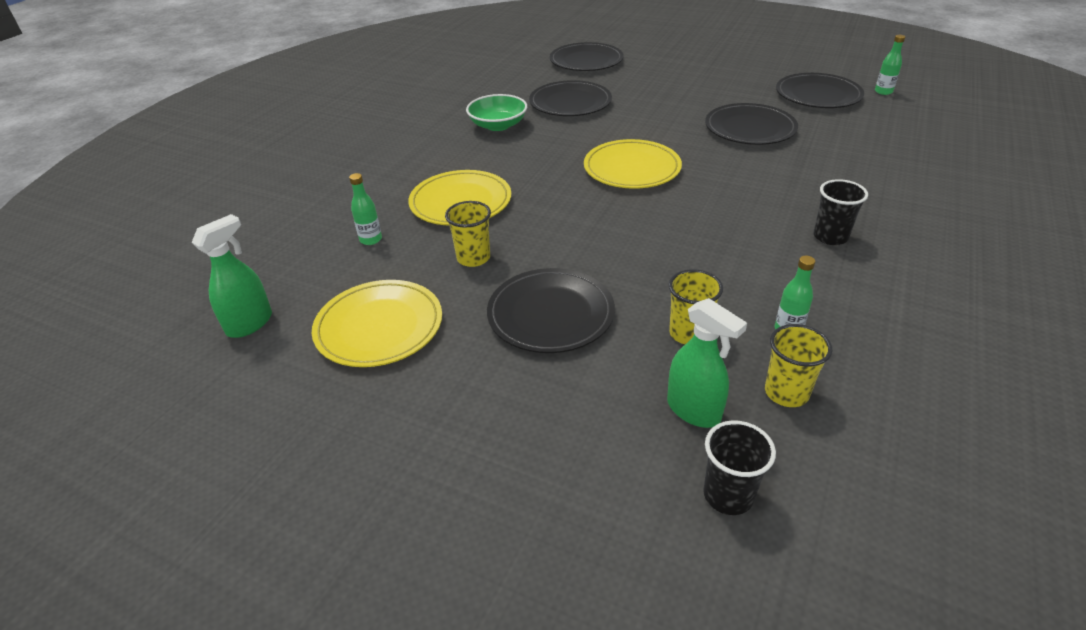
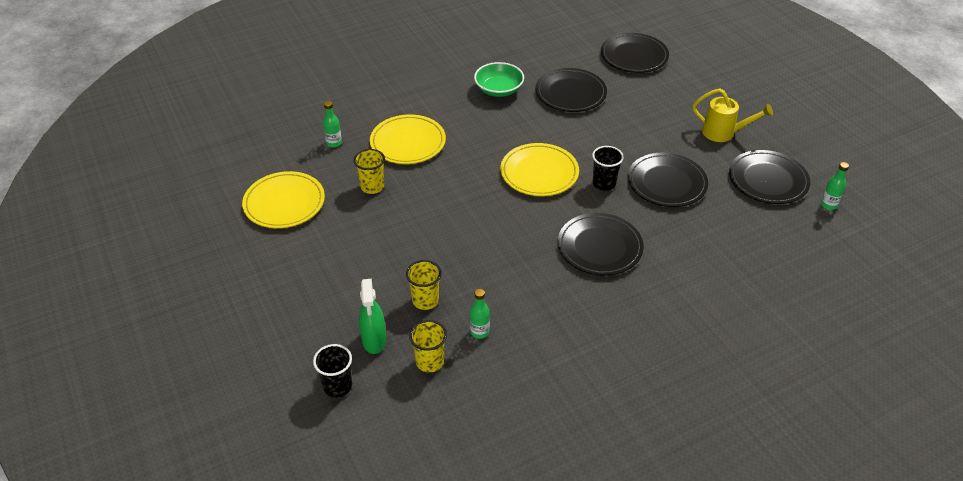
camera: 35 degrees right, 5 degrees up
green spray bottle [192,214,272,338] -> none
black plate [487,268,615,353] -> black plate moved to [558,213,644,276]
black cup [814,179,868,245] -> black cup moved to [592,146,624,191]
none -> yellow watering can [693,88,773,142]

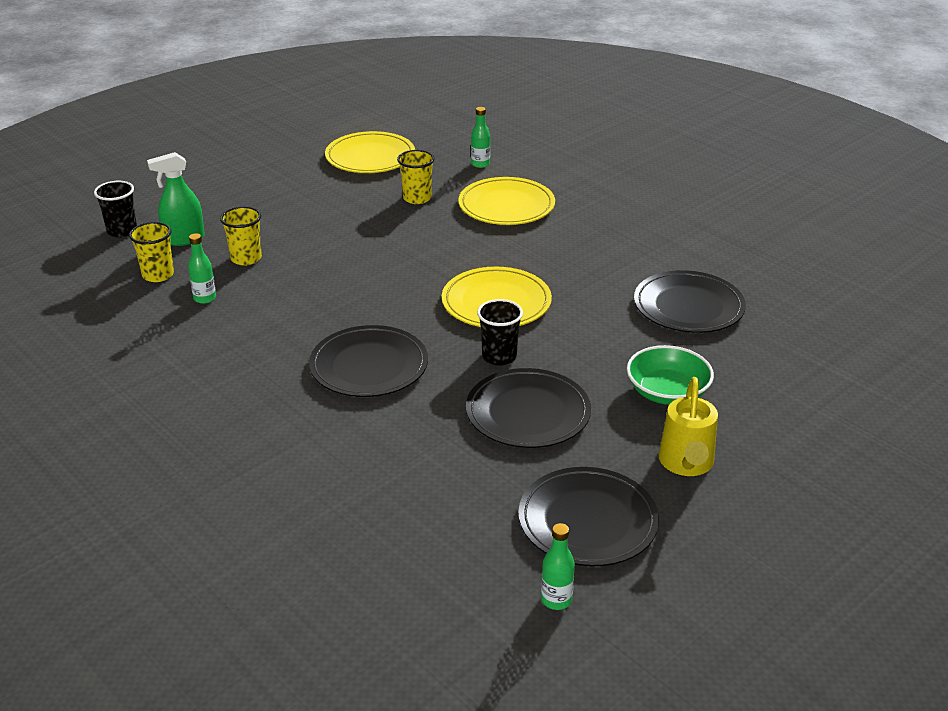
camera: 75 degrees right, 10 degrees down
green bowl [474,62,524,97] -> green bowl moved to [627,345,714,405]
black plate [601,33,669,73] -> none

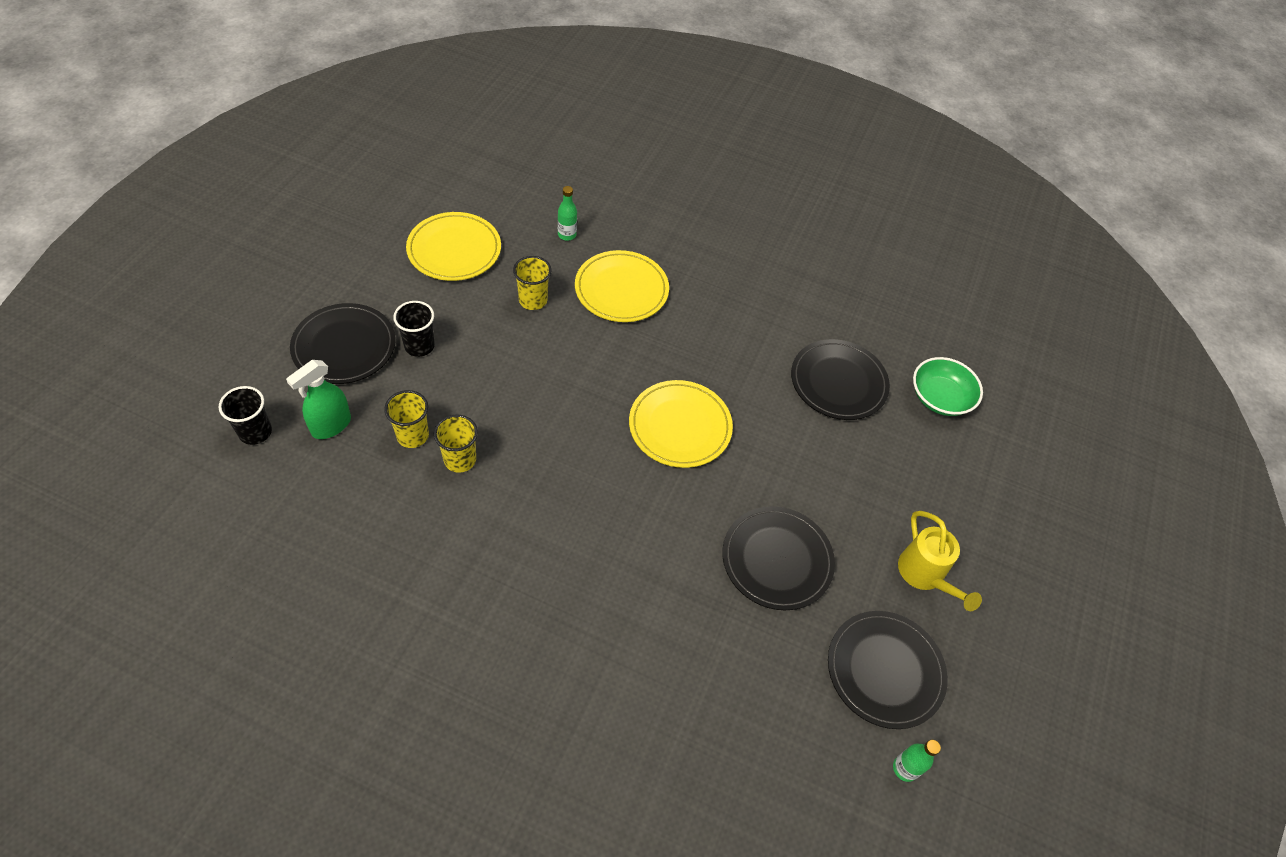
camera: 30 degrees left, 20 degrees up
yellow cup [129,222,174,282] -> yellow cup moved to [434,415,478,473]
green bottle [188,233,216,304] -> none
black plate [309,325,428,397] -> black plate moved to [290,303,396,384]
black cup [477,299,523,366] -> black cup moved to [393,301,435,357]
green bowl [627,345,714,405] -> green bowl moved to [913,357,983,416]

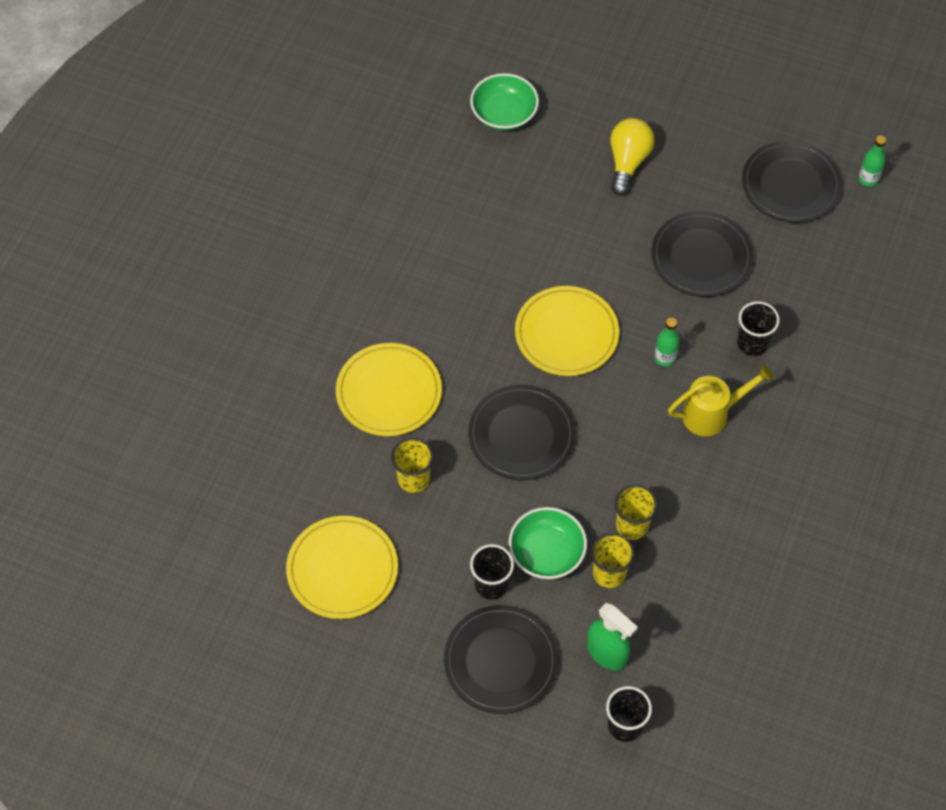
camera: 85 degrees left, 5 degrees up
green bottle [558,186,577,241] -> green bottle moved to [654,318,680,367]
black plate [791,339,890,420] -> black plate moved to [468,385,576,480]
yellow watering can [898,511,982,611] -> yellow watering can moved to [668,364,774,436]
none -> green bowl [509,507,587,579]
none -> yellow light bulb [610,118,655,195]
none -> black cup [737,301,780,356]

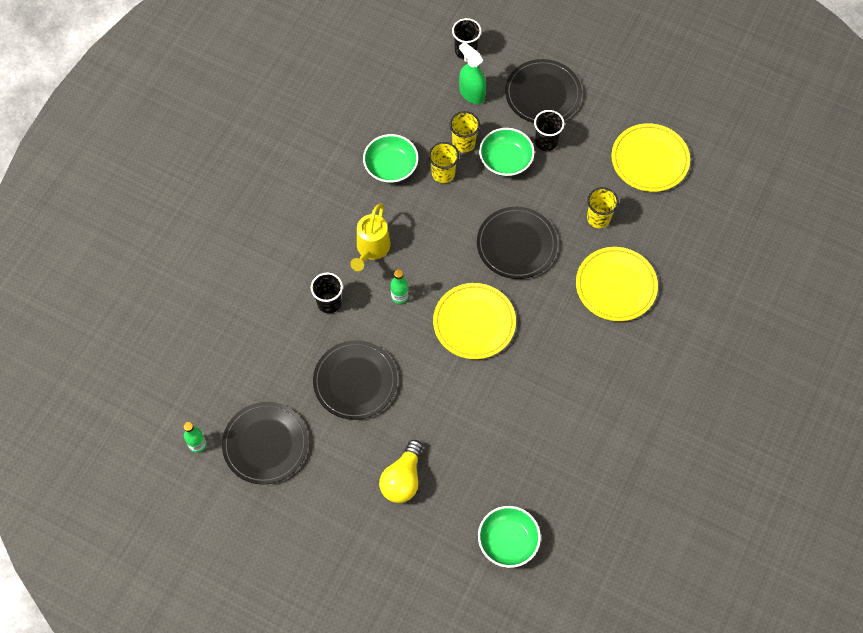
camera: 175 degrees left, 5 degrees up
yellow watering can [668,364,774,436] -> yellow watering can turned 60 degrees counterclockwise [350,203,391,271]
none -> green bowl [363,134,418,183]

